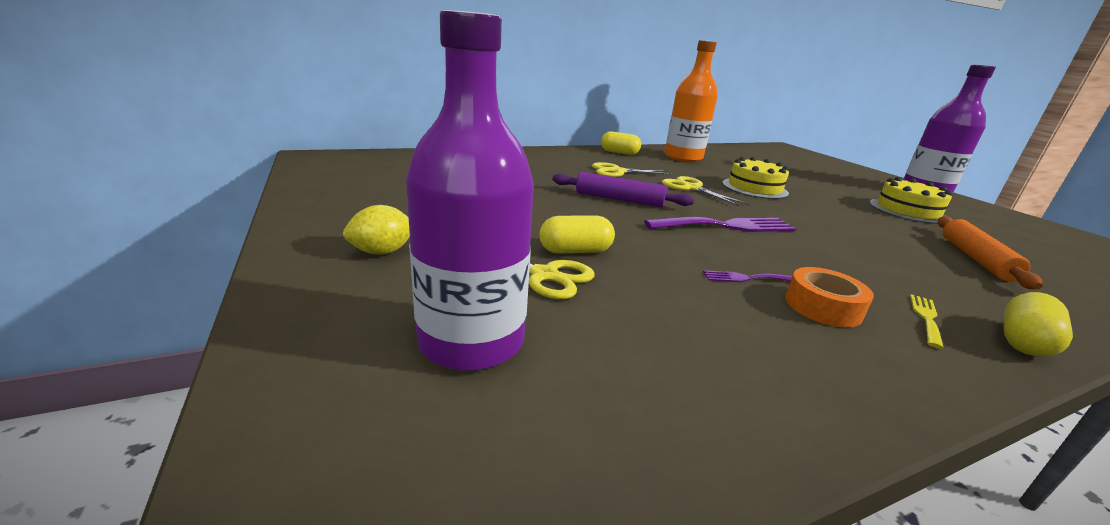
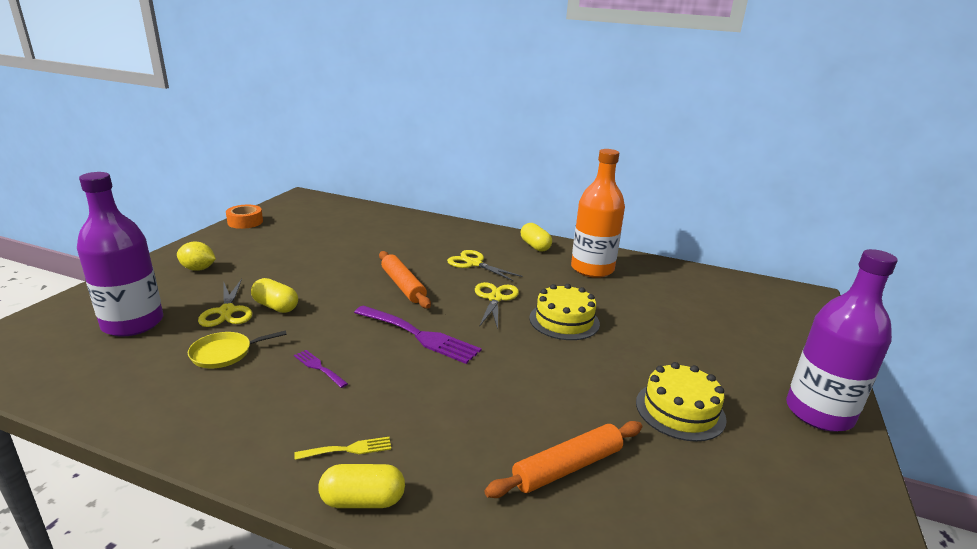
camera: 45 degrees right, 0 degrees up
purple rolling pin [552,172,694,207] -> orange rolling pin [379,251,431,309]
orange tape [785,267,874,328] -> orange tape moved to [226,205,263,229]
none -> yellow pan [188,330,287,369]

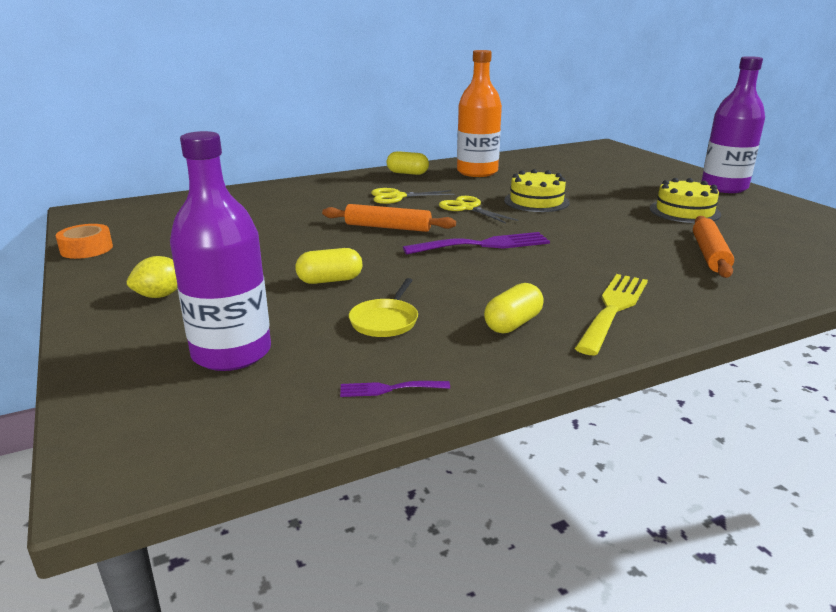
camera: 45 degrees left, 0 degrees up
yellow scissors [198,279,252,327] -> none
purple fork [294,350,348,388] -> purple fork moved to [340,381,450,397]
yellow fork [294,437,391,460] -> yellow fork [575,274,648,355], size x2.06
yellow capsule [318,464,405,508] -> yellow capsule moved to [484,283,544,334]

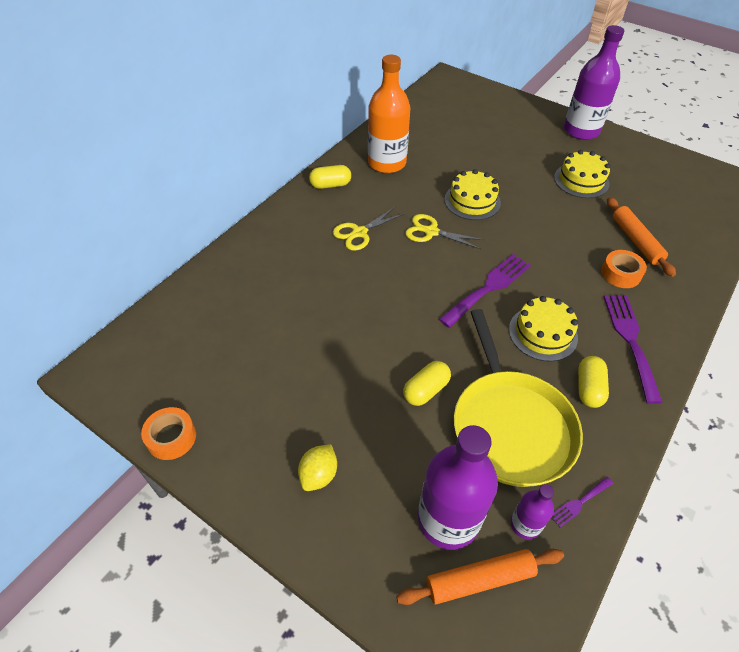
camera: 30 degrees left, 25 degrees up
orange rolling pin [322,204,456,232] -> orange rolling pin moved to [396,549,564,605]
yellow pan [349,278,418,337] -> yellow pan [454,309,583,487], size x2.30
yellow fork [575,274,648,355] -> purple fork [603,295,663,404]
none -> yellow cake [509,296,578,362]
none -> purple bottle [511,484,554,539]
none -> orange tape [601,250,647,288]

